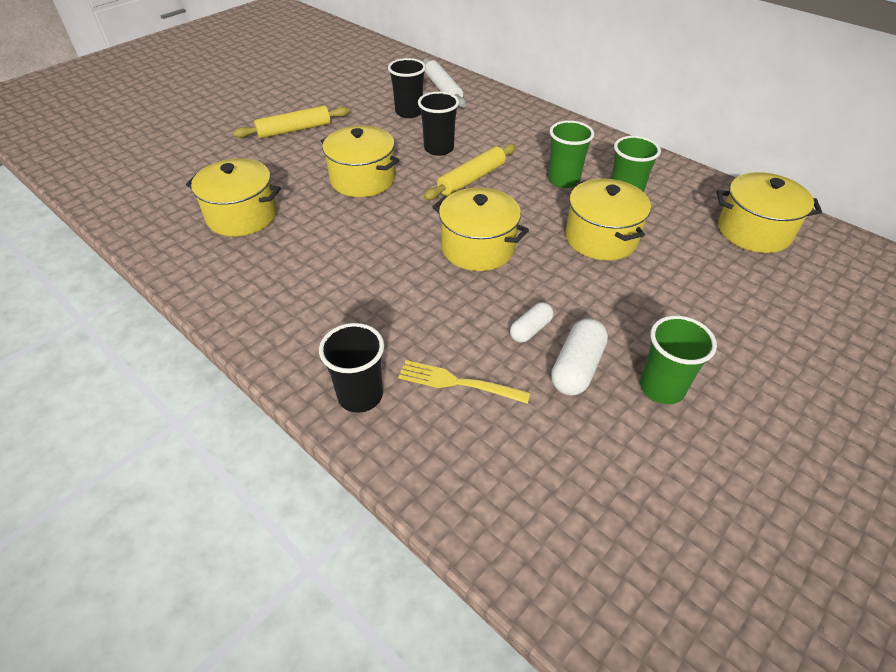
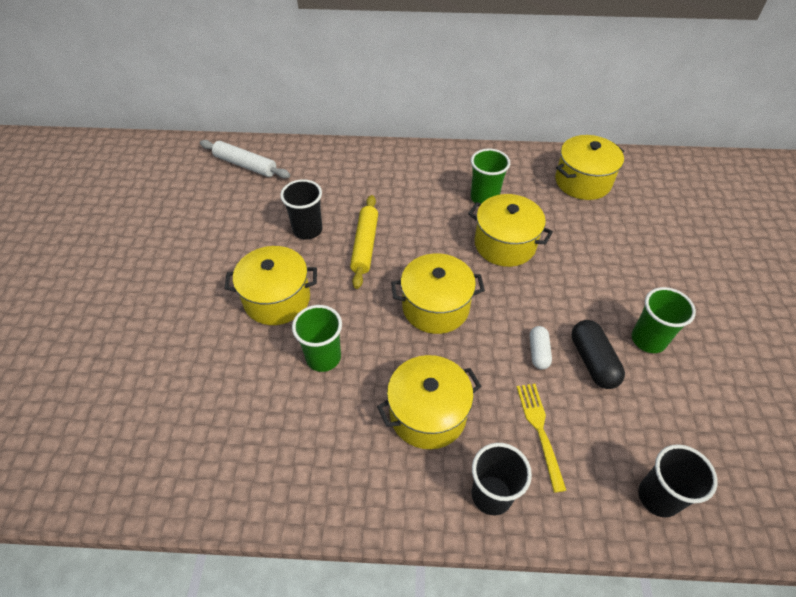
camera: 40 degrees left, 5 degrees up
yellow pot [186,158,281,236] -> yellow pot moved to [377,355,481,449]
yellow rolling pin [233,106,350,139] -> none
black cup [388,58,426,118] -> black cup moved to [638,444,718,517]
yellow fork [398,360,531,404] -> yellow fork turned 105 degrees clockwise [517,384,567,493]
green cup [548,120,594,188] -> green cup moved to [292,305,342,372]
white capsule [551,318,608,395] -> black capsule [572,320,625,389]

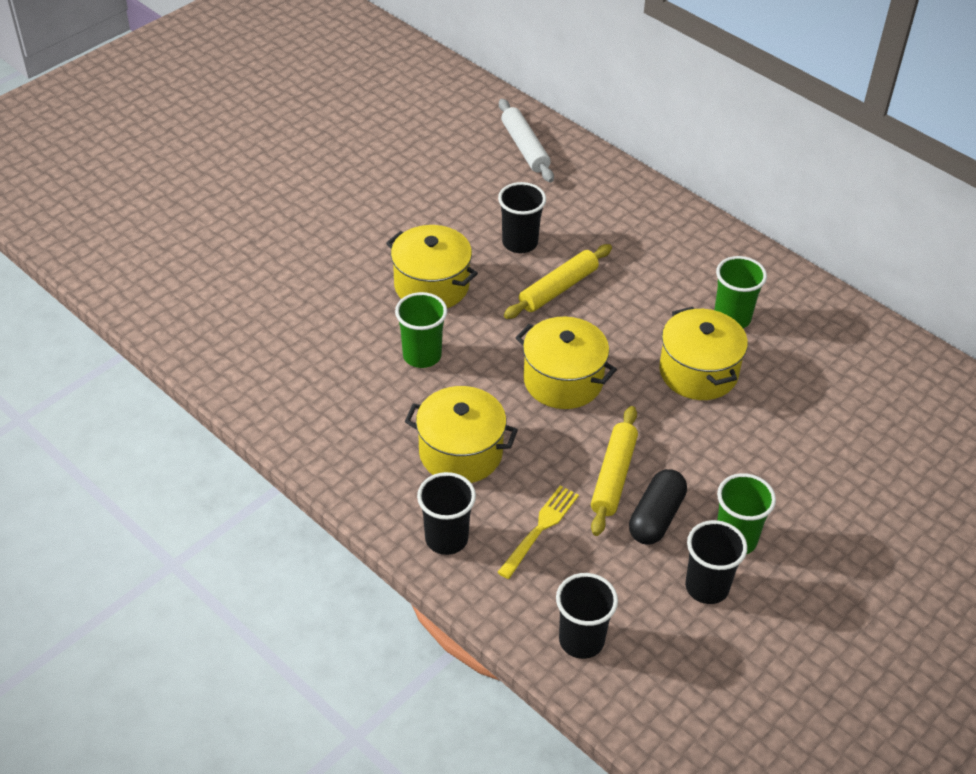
camera: 40 degrees right, 5 degrees down
white capsule [530,326,552,369] -> yellow rolling pin [591,406,638,536]
yellow pot [555,135,624,200] -> none
none -> black cup [685,520,747,604]

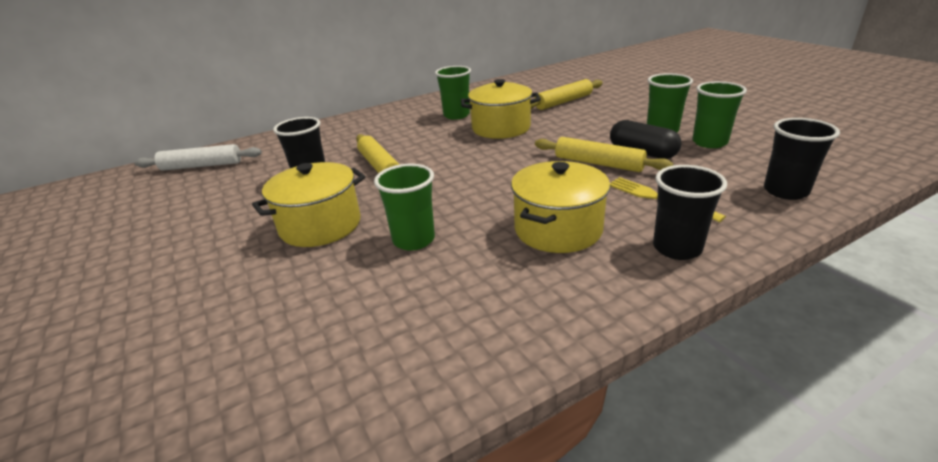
camera: 70 degrees left, 15 degrees down
yellow pot [515,317,617,409] -> none
black cup [685,520,747,604] -> green cup [692,81,747,148]
none -> yellow rolling pin [531,79,603,110]

